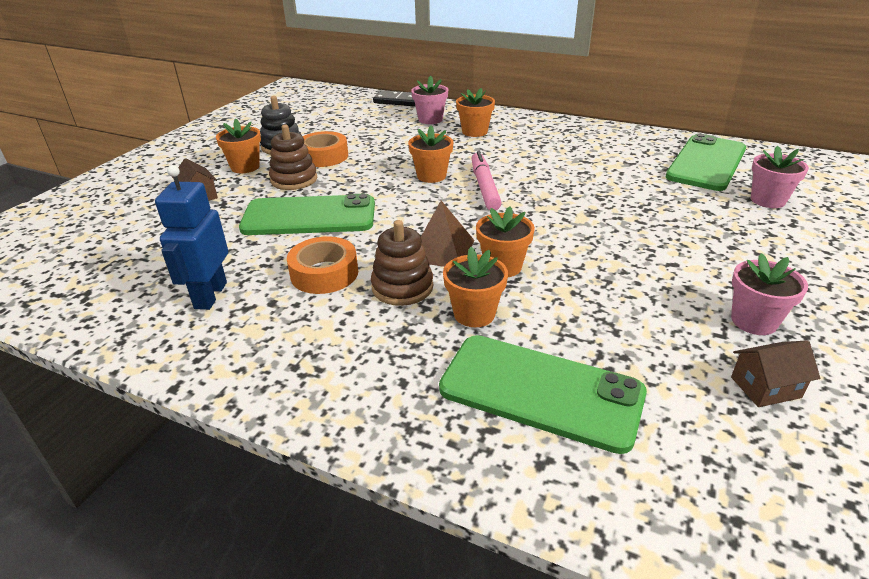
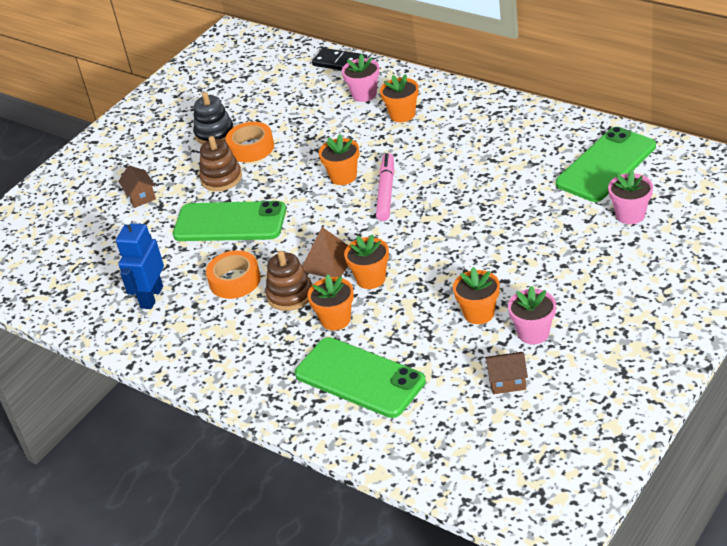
camera: 15 degrees right, 5 degrees up
orange flower pot [216,119,261,173] -> orange flower pot moved to [453,267,500,324]

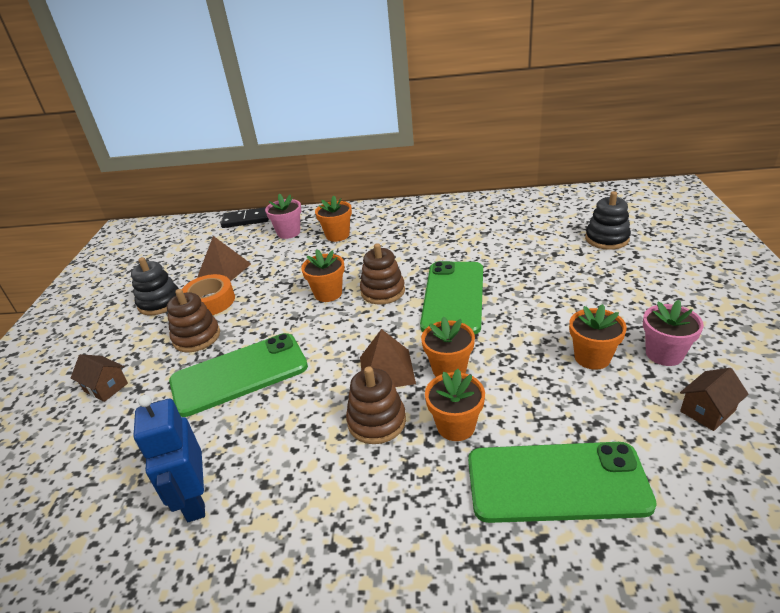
camera: 35 degrees left, 5 degrees down
orange tape [206,250,261,299] -> none
pink marker [376,153,394,221] -> brown stacking toy [360,243,405,304]
green phone [556,127,656,202] -> green phone moved to [420,261,483,334]
pink flower pot [608,169,653,224] -> black stacking toy [585,191,631,250]
none -> brown pyramid [197,236,251,281]

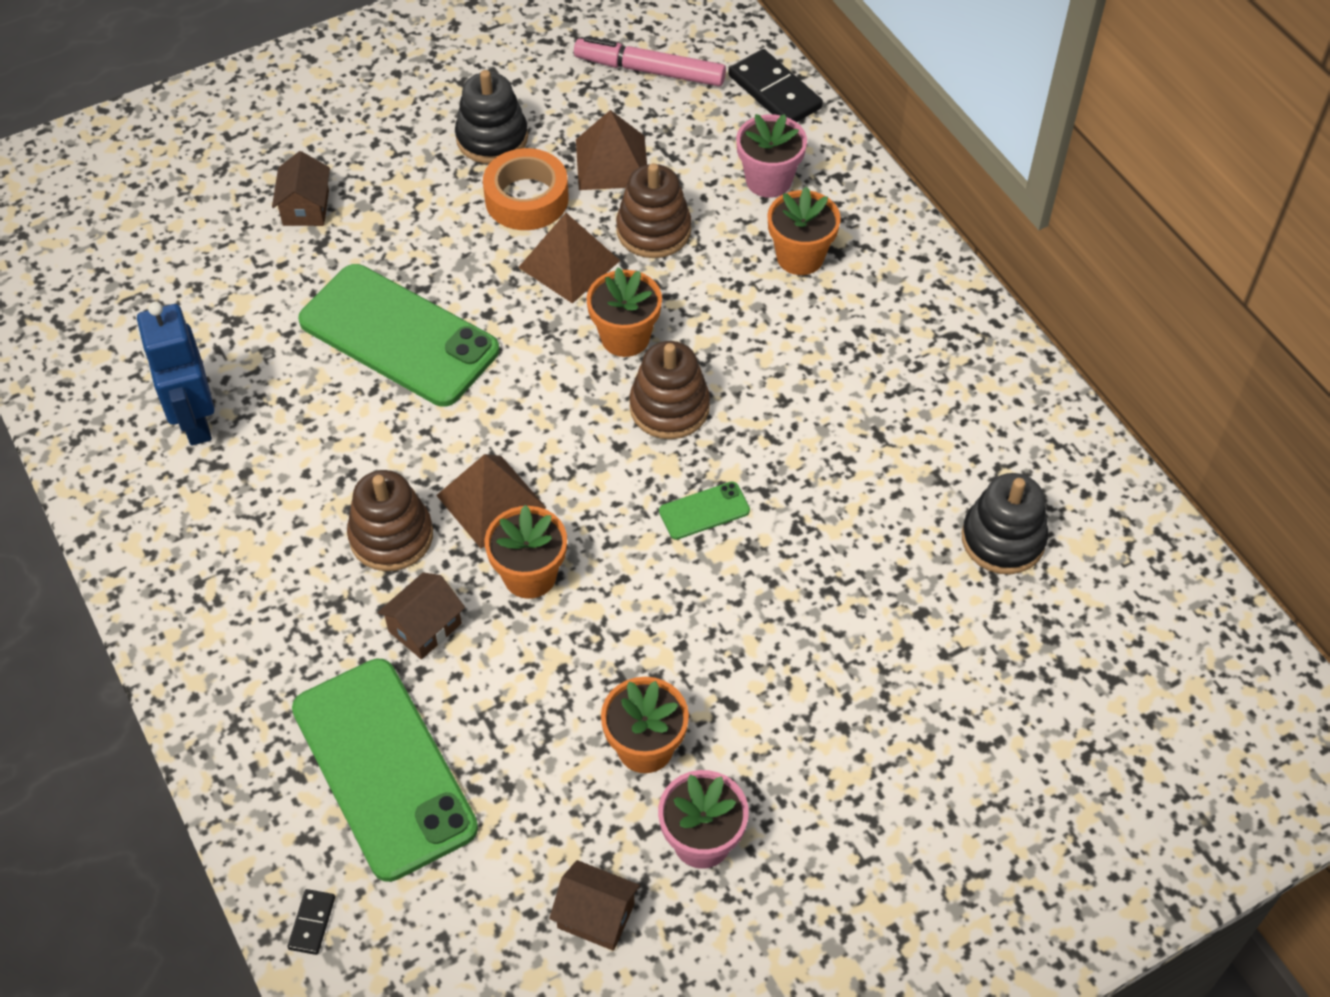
camera: 55 degrees right, 20 degrees up
blue robot [133,395,205,522] -> blue robot turned 60 degrees counterclockwise [137,302,214,446]
brown stacking toy [167,289,220,352] -> brown stacking toy moved to [616,163,691,258]
green phone [420,261,483,334] -> green phone [659,482,750,540], size x0.41
orange flower pot [425,369,485,441] -> brown house [377,572,465,660]
black stacking toy [585,191,631,250] -> black stacking toy moved to [962,473,1048,574]
none -> black domino [287,889,335,955]
none -> brown pyramid [518,213,620,304]
none -> pink marker [574,36,726,86]

